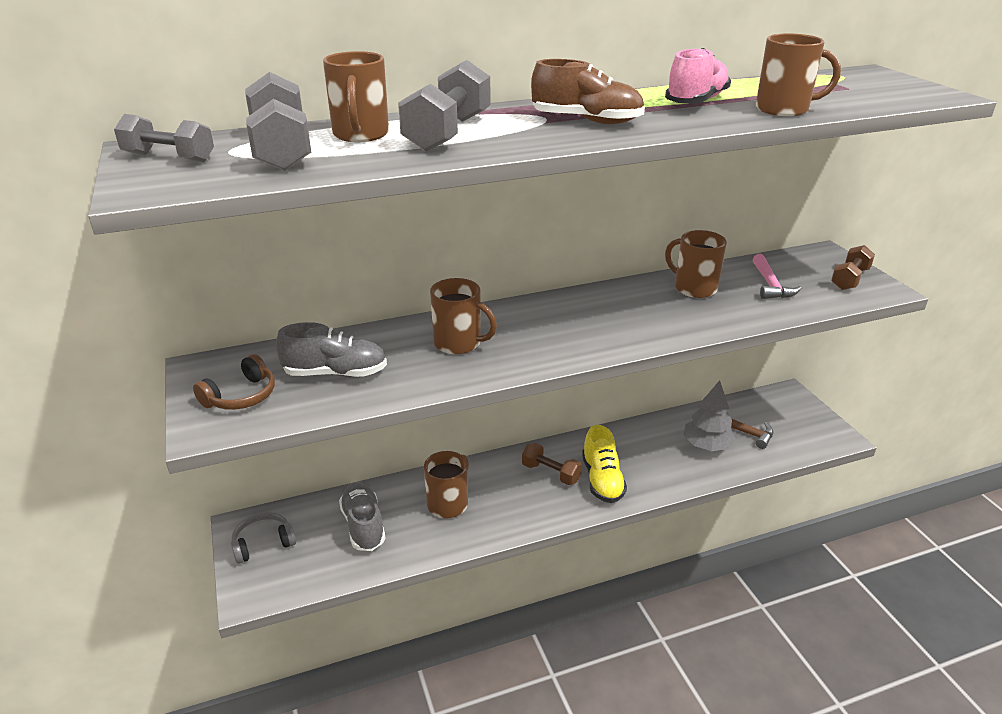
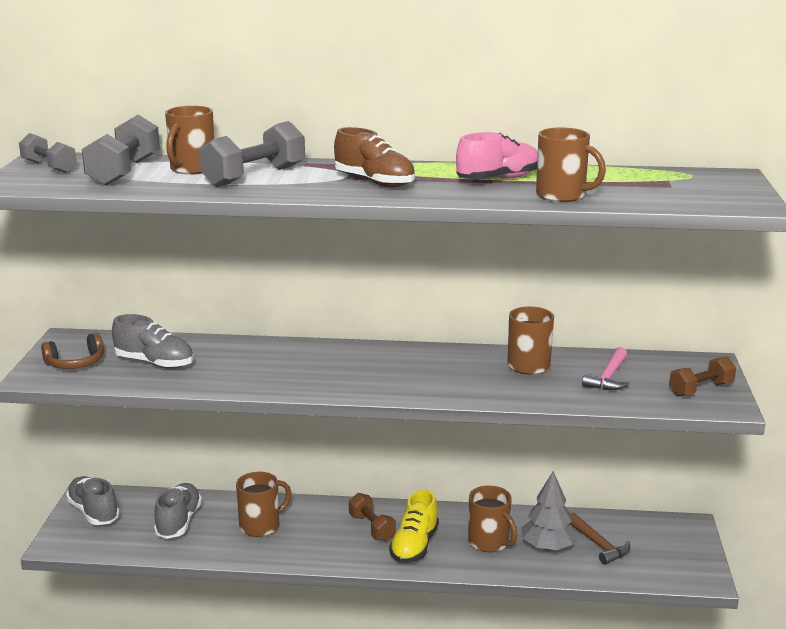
camera: 25 degrees right, 10 degrees down
grey headphones [231,512,296,564] -> grey shoe [66,476,120,525]
brown mug [430,278,497,354] -> brown mug moved to [468,485,517,552]

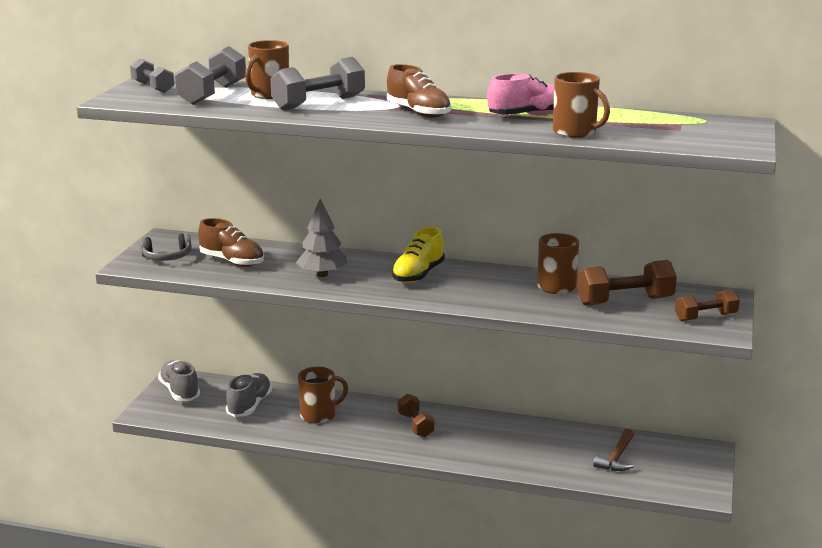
camera: 10 degrees right, 0 degrees up
brown headphones [41,333,104,369] -> grey headphones [140,233,192,261]
grey shoe [112,314,194,369] -> brown shoe [198,218,264,267]
yellow shoe [389,490,439,563] -> yellow shoe moved to [392,227,445,283]
brown mug [468,485,517,552] -> none
grey tree [522,471,578,550] -> grey tree moved to [296,198,347,277]
brown hammer [569,513,630,565] -> brown hammer turned 45 degrees clockwise [593,429,634,471]
pink hammer [582,347,629,390] -> brown dumbbell [577,260,677,306]

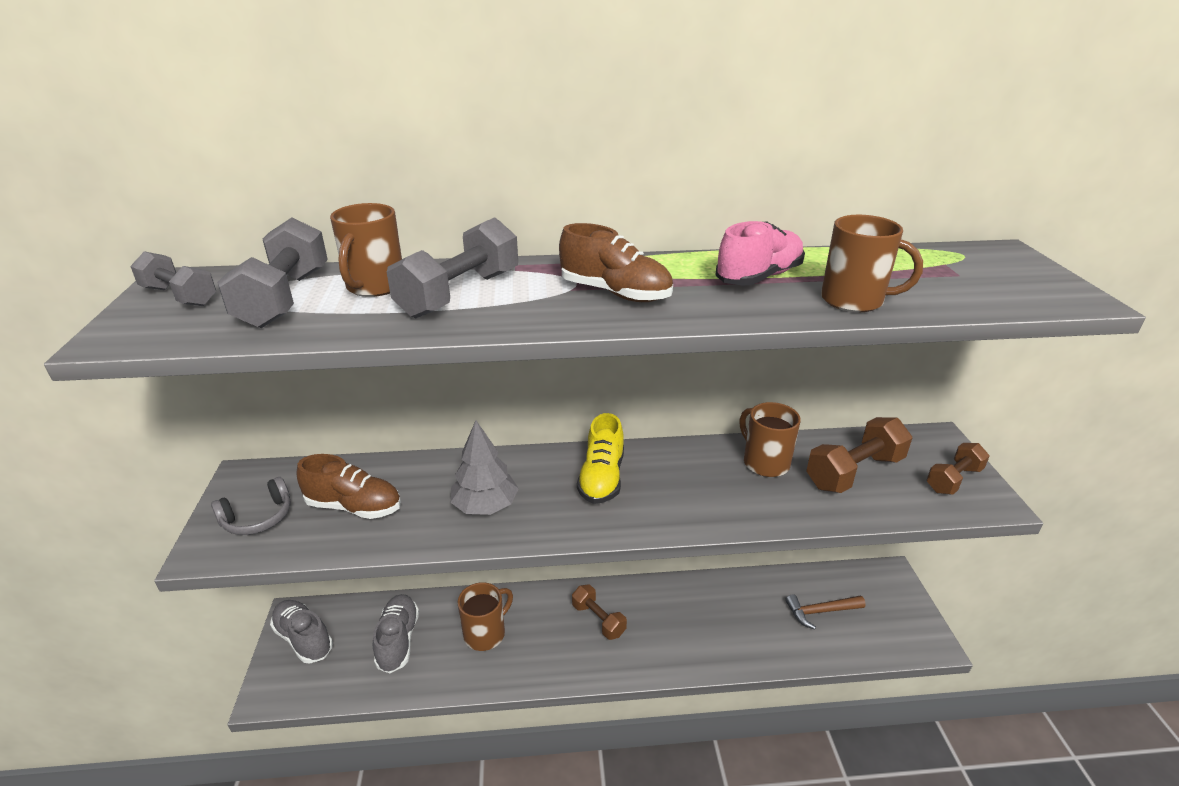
camera: 20 degrees left, 10 degrees up
brown hammer [593,429,634,471] -> brown hammer turned 75 degrees clockwise [785,594,866,630]

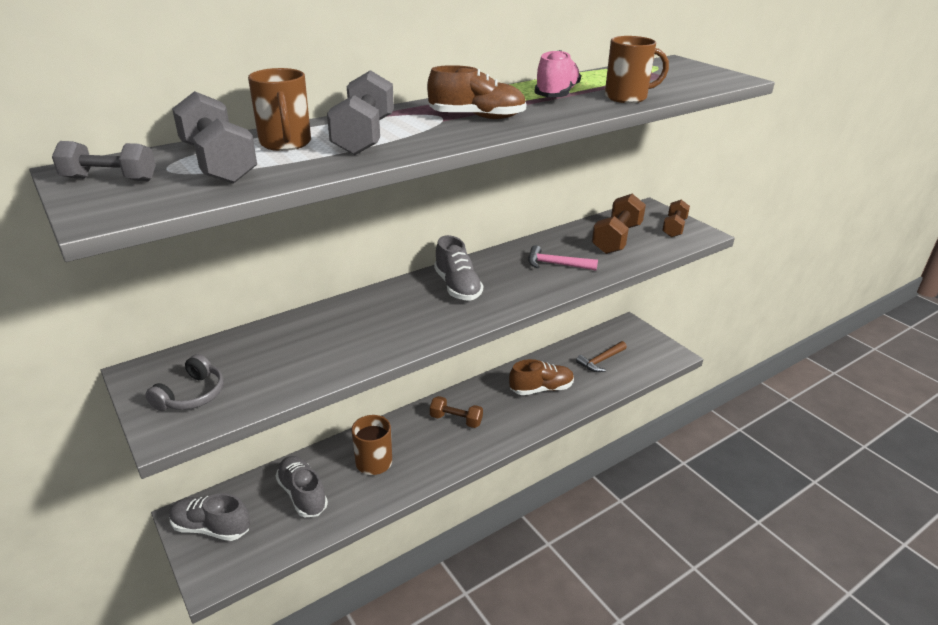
camera: 30 degrees left, 0 degrees up
brown shoe [296,454,401,519] -> brown shoe moved to [509,359,574,395]
grey tree [450,420,519,515] -> none
yellow shoe [577,413,624,504] -> grey shoe [434,235,483,301]
brown mug [740,402,801,477] -> none
none -> pink hammer [528,245,598,271]

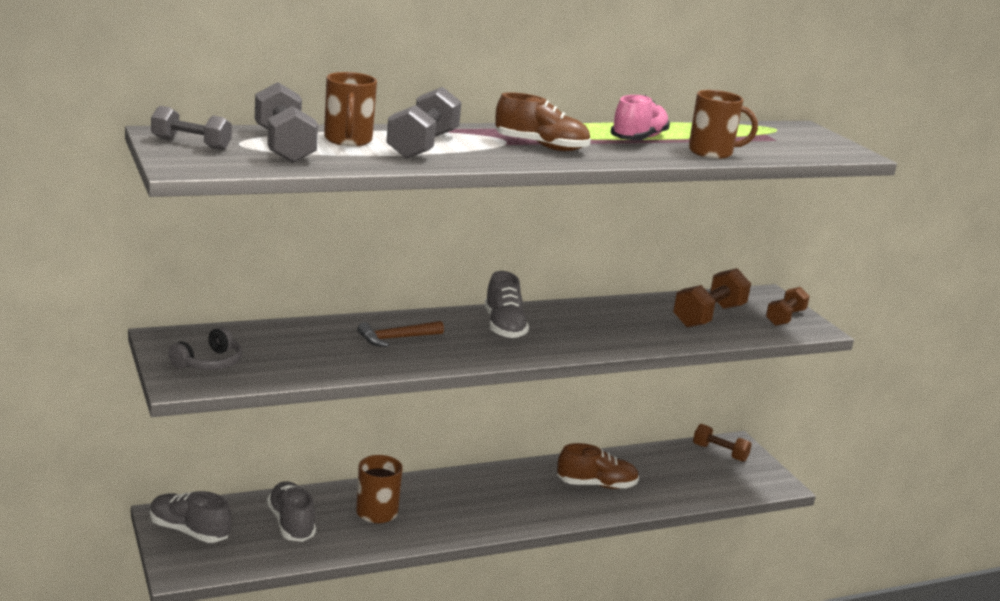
camera: 10 degrees right, 10 degrees down
brown dumbbell [430,396,483,428] -> brown dumbbell moved to [693,424,752,462]
pink hammer [528,245,598,271] -> none
brown hammer [576,341,627,372] -> brown hammer moved to [357,321,444,347]

